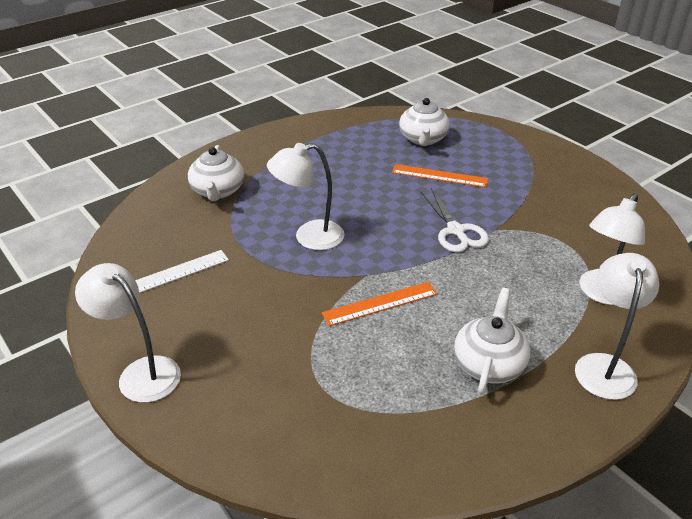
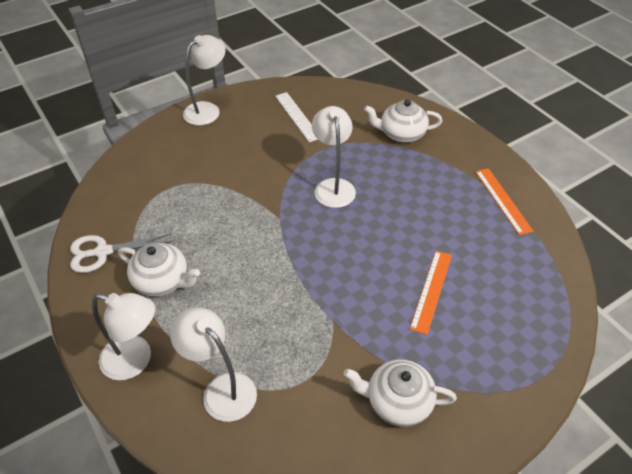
camera: 95 degrees right, 10 degrees up
orange ruler [322,282,438,326] -> orange ruler moved to [475,168,534,235]
white teapot [399,98,450,146] -> white teapot moved to [344,359,457,427]
white scissors [420,188,489,252] -> white scissors moved to [70,234,173,273]

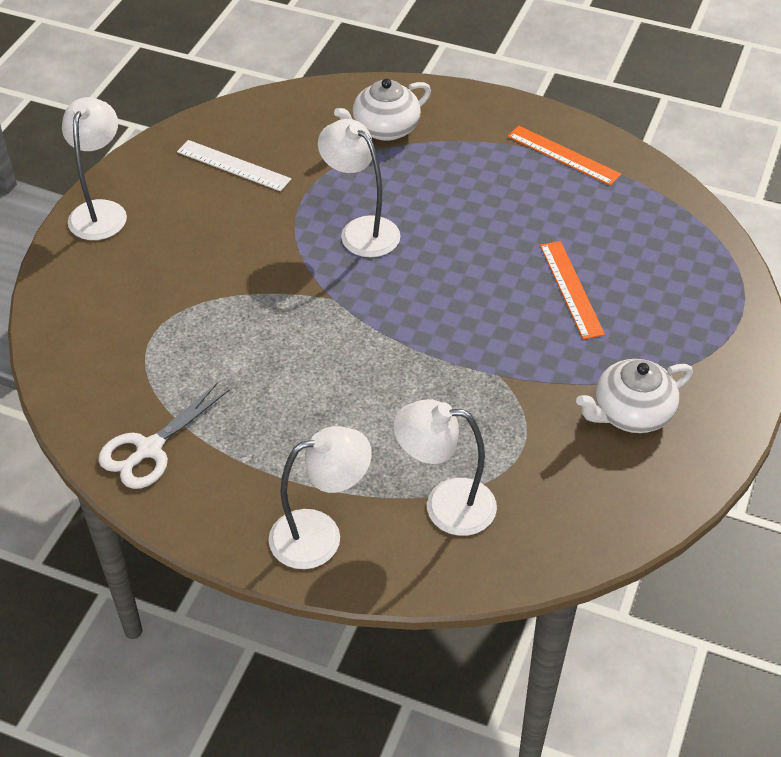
camera: 35 degrees left, 0 degrees up
white teapot [118,243,200,296] -> none

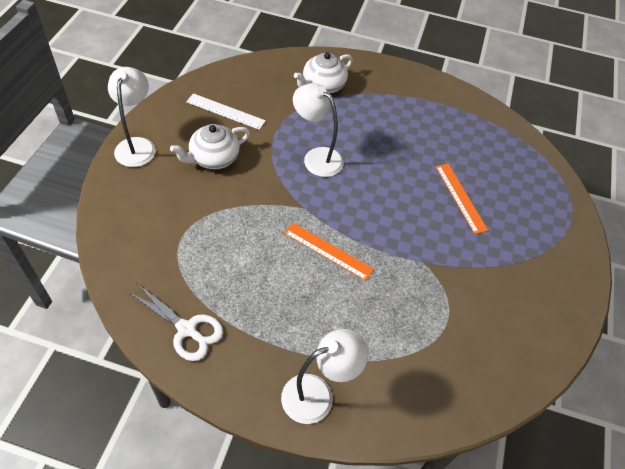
camera: 10 degrees left, 5 degrees up
white scissors [99,382,230,489] -> white scissors turned 90 degrees counterclockwise [128,284,223,361]
white lamp [393,399,497,536] -> none
orange ruler [508,126,621,186] -> orange ruler moved to [284,223,374,281]
white teapot [576,359,693,433] -> white teapot moved to [170,124,250,169]

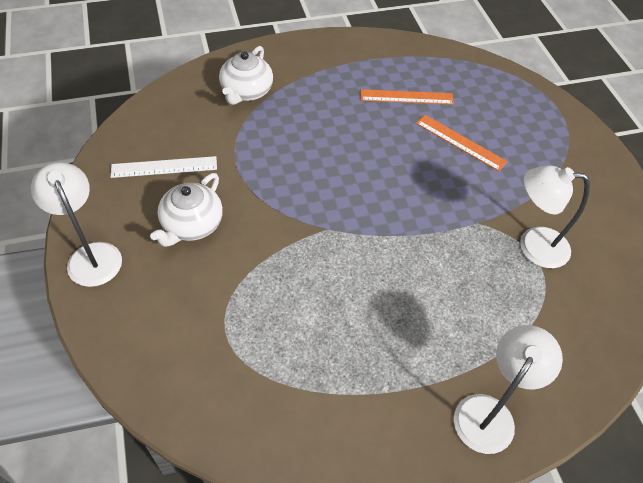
camera: 30 degrees left, 0 degrees up
white scissors [128,284,223,361] -> none
orange ruler [284,223,374,281] -> orange ruler moved to [361,89,454,105]
white lamp [293,83,344,177] -> white lamp moved to [520,165,590,268]

